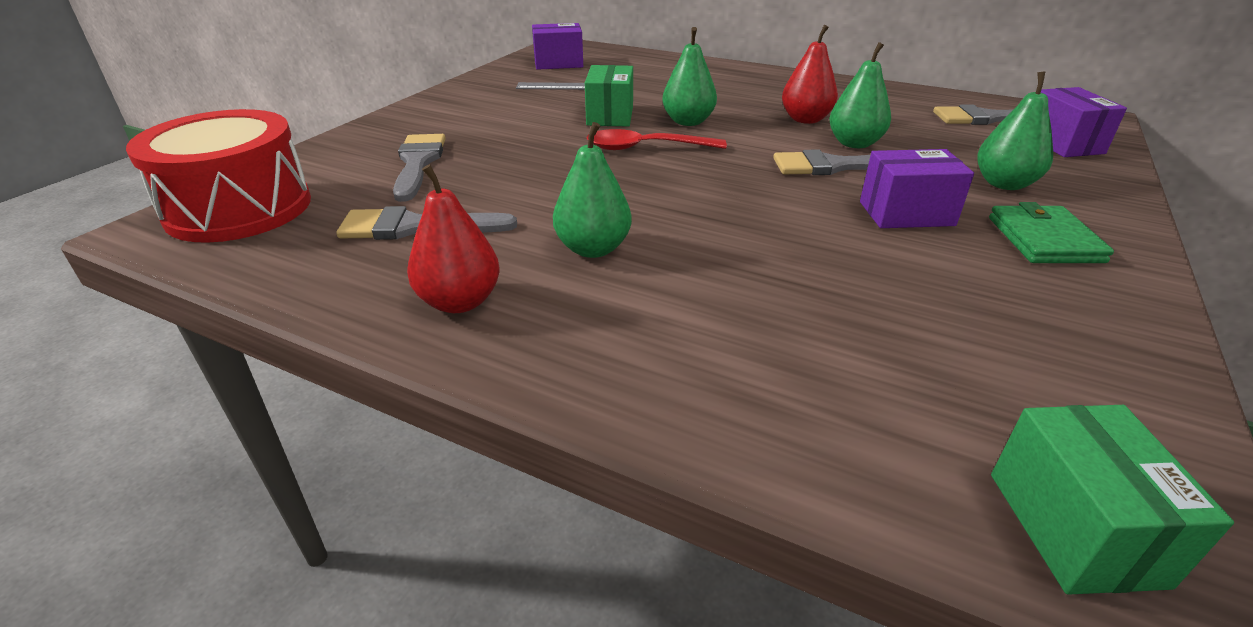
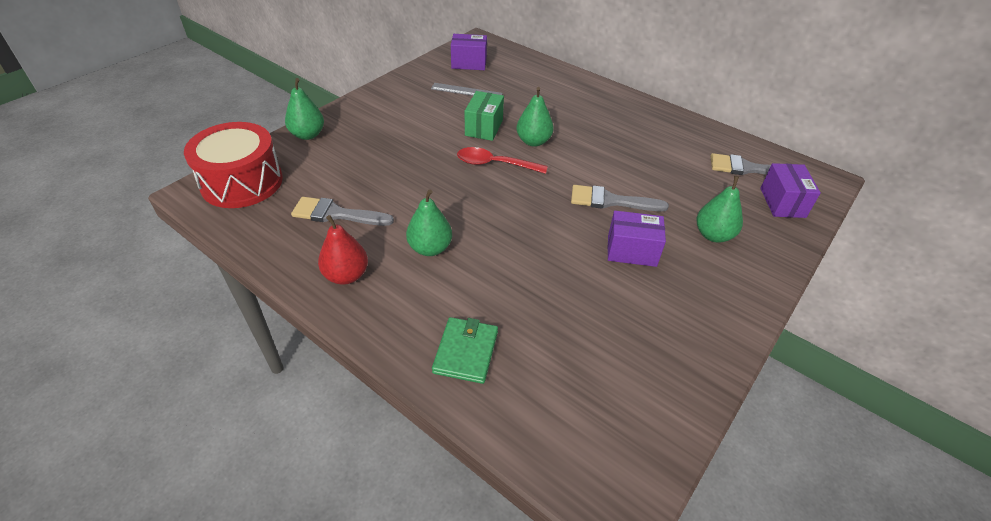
camera: 10 degrees right, 10 degrees up
grey brush [393,134,446,202] -> none
red pear [782,25,838,124] -> none
green pear [829,42,891,148] -> green pear moved to [285,78,324,140]
green wallet [989,202,1114,263] -> green wallet moved to [432,317,498,384]
green box [991,405,1234,595] -> none

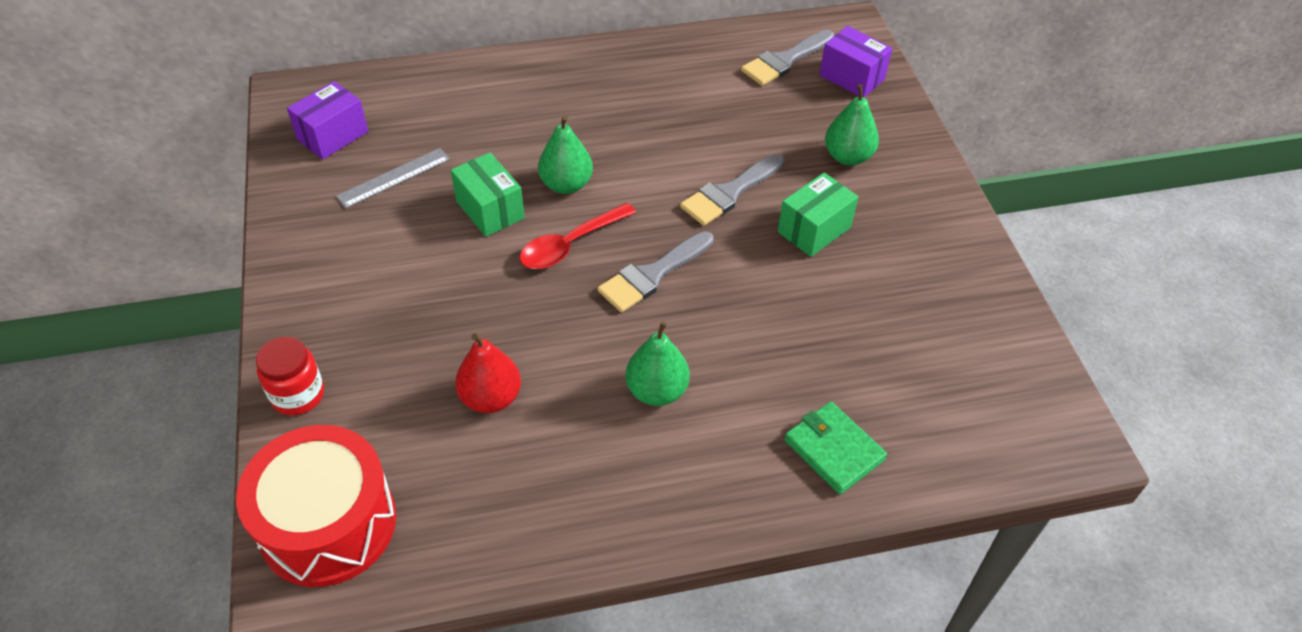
camera: 50 degrees left, 5 degrees up
green pear [285,78,324,140] -> red jar [256,337,324,415]
grey brush [291,197,394,226] -> grey brush moved to [598,231,713,312]
red pear [318,215,368,285] -> red pear moved to [455,333,521,413]
purple box [608,211,666,267] -> green box [778,173,858,257]

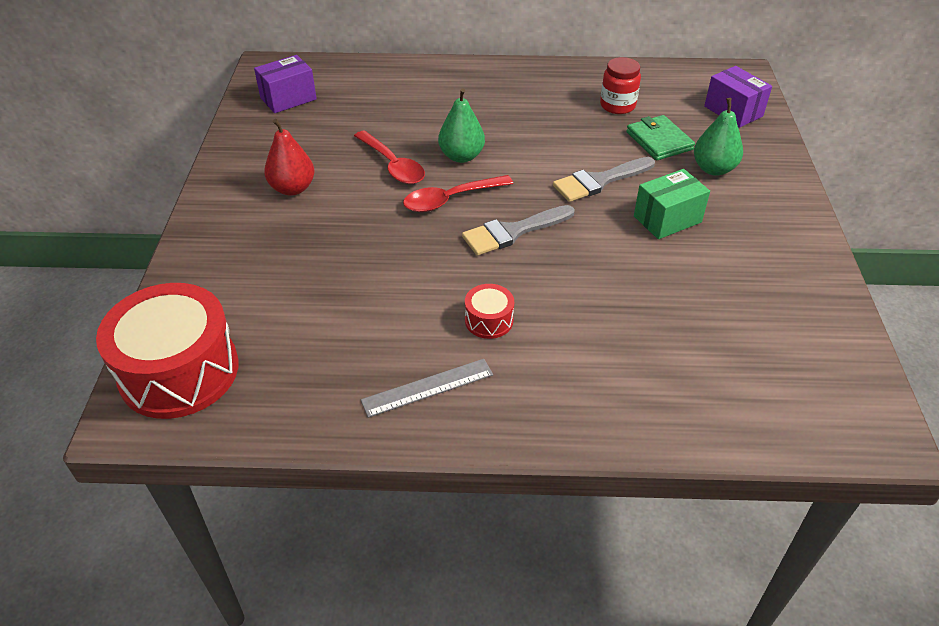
camera: 15 degrees right, 5 degrees down
red jar [256,337,324,415] -> red jar moved to [600,57,641,114]
grey ruler [336,148,450,208] -> grey ruler moved to [361,359,493,418]
green box [451,152,525,237] -> red spoon [354,130,425,184]
red pear [455,333,521,413] -> red pear moved to [264,119,315,196]
green pear [625,321,690,406] -> red drum [465,284,514,339]
grey brush [741,30,834,86] -> none
green wallet [784,401,887,494] -> green wallet moved to [626,115,695,161]

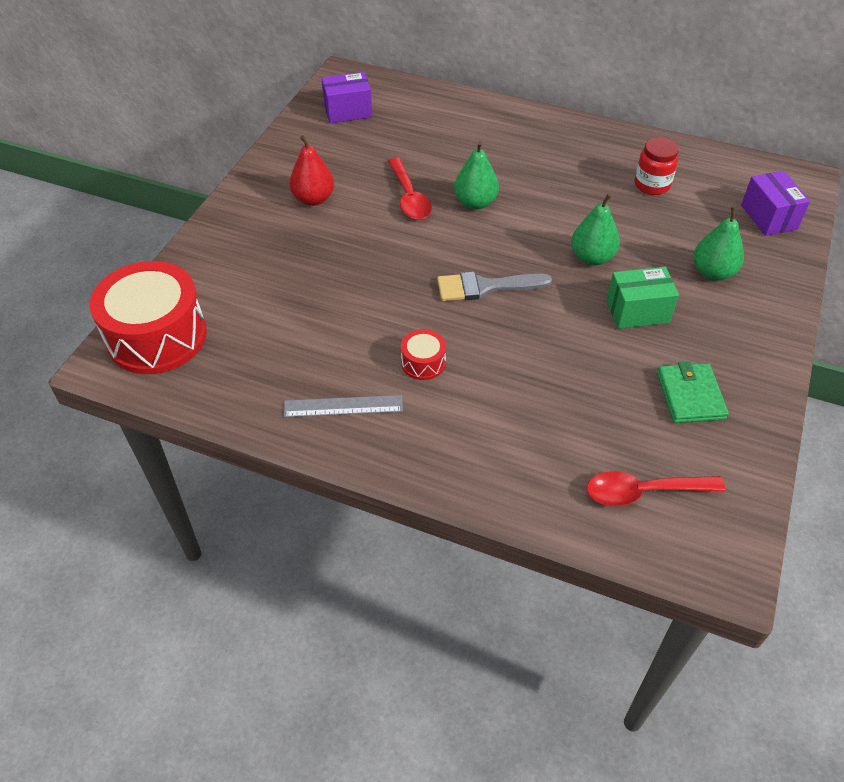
camera: 20 degrees right, 5 degrees up
red spoon [403,175,513,212] -> red spoon moved to [587,471,725,506]
grey brush [553,157,655,202] -> green pear [571,193,620,265]
green wallet [626,115,695,161] -> green wallet moved to [657,361,729,423]

